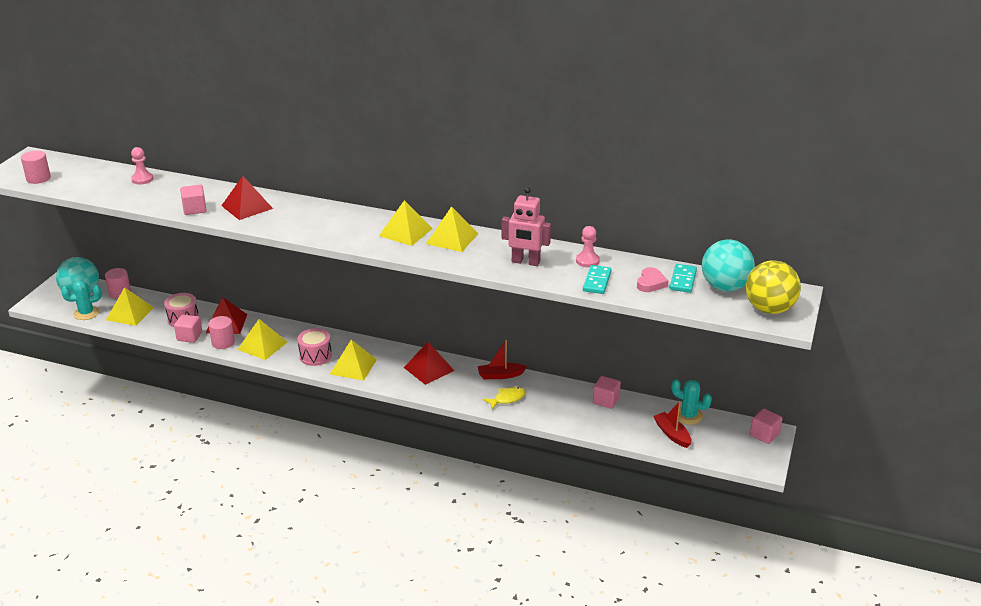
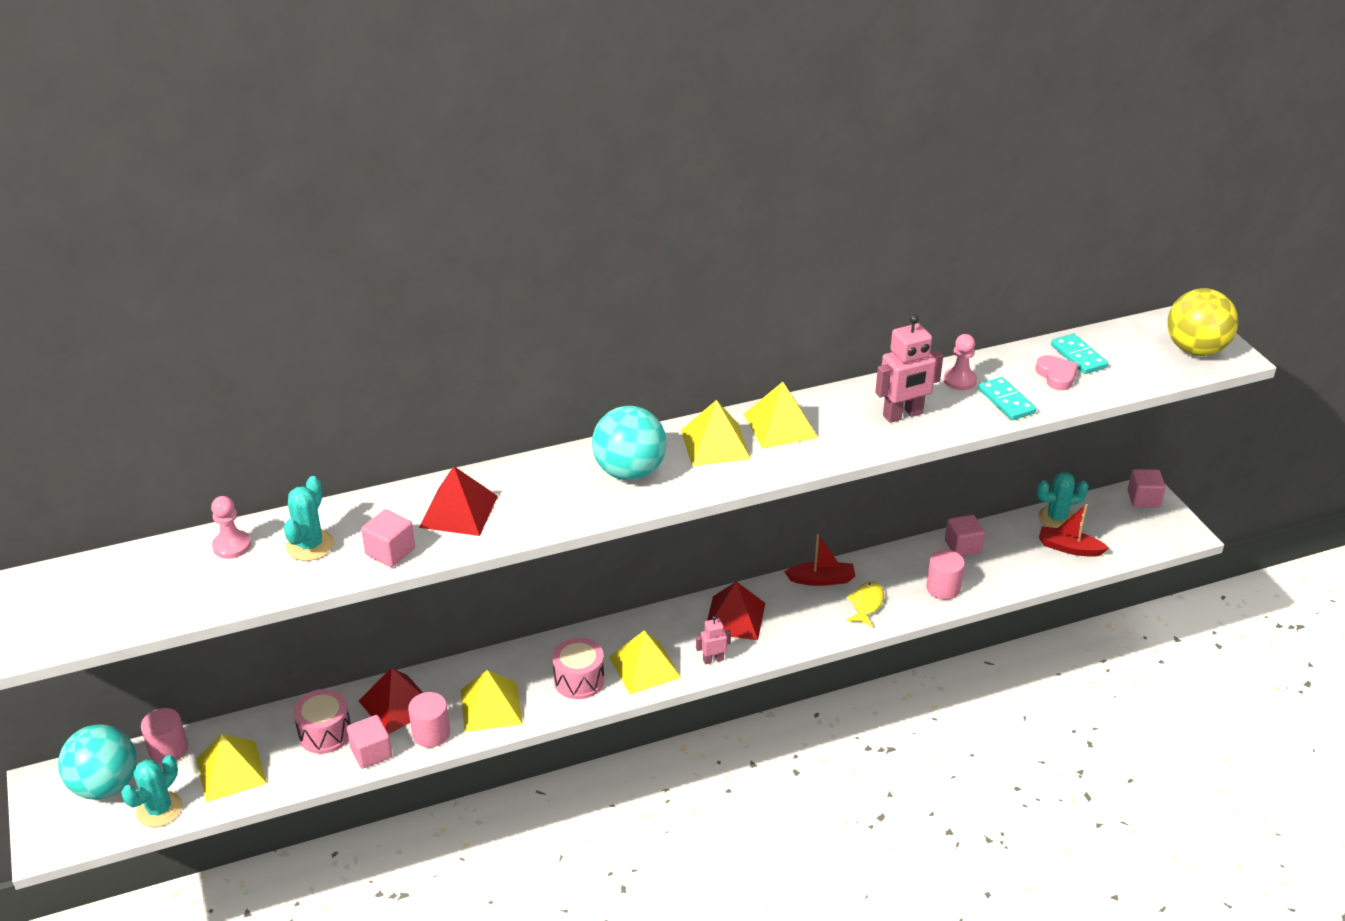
camera: 40 degrees left, 5 degrees up
pink cylinder [21,151,51,184] -> pink cylinder moved to [926,550,965,600]
red boat [478,340,527,379] -> red boat turned 135 degrees counterclockwise [784,534,855,586]
turquoise ball [702,240,755,291] -> turquoise ball moved to [592,406,667,480]
none -> turquoise cactus [284,476,334,561]
none -> pink robot [696,616,731,664]

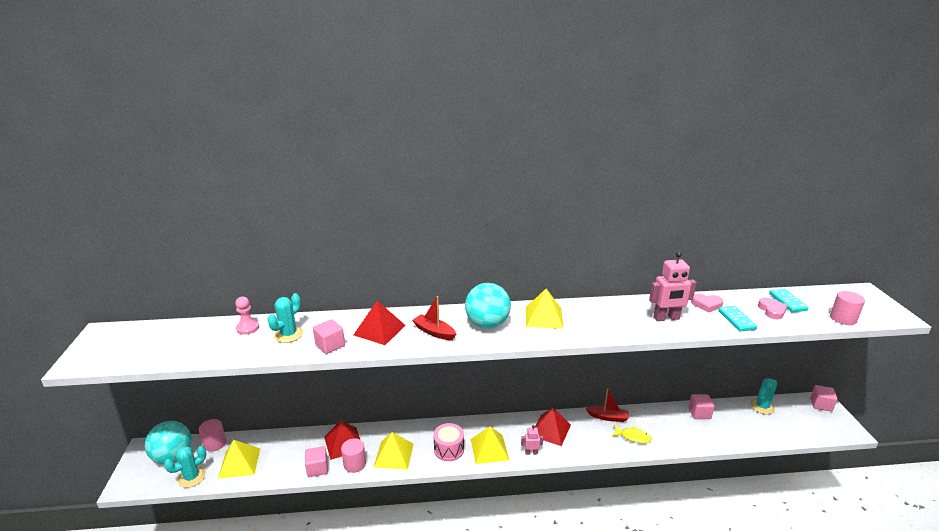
camera: 15 degrees right, 10 degrees down
pink drum [293,689,351,754] -> none
yellow pyramid [744,382,818,448] -> none
yellow fish [846,581,884,627] -> yellow fish turned 75 degrees clockwise [612,425,652,443]
pink cylinder [926,550,965,600] -> pink cylinder moved to [830,291,865,325]
pink pawn [944,334,977,390] -> pink heart [691,294,724,313]
turquoise cactus [1037,472,1089,528] -> turquoise cactus turned 45 degrees counterclockwise [750,378,777,414]
red boat [1039,504,1109,557] -> red boat moved to [412,296,456,340]
yellow ball [1167,288,1238,356] -> none

